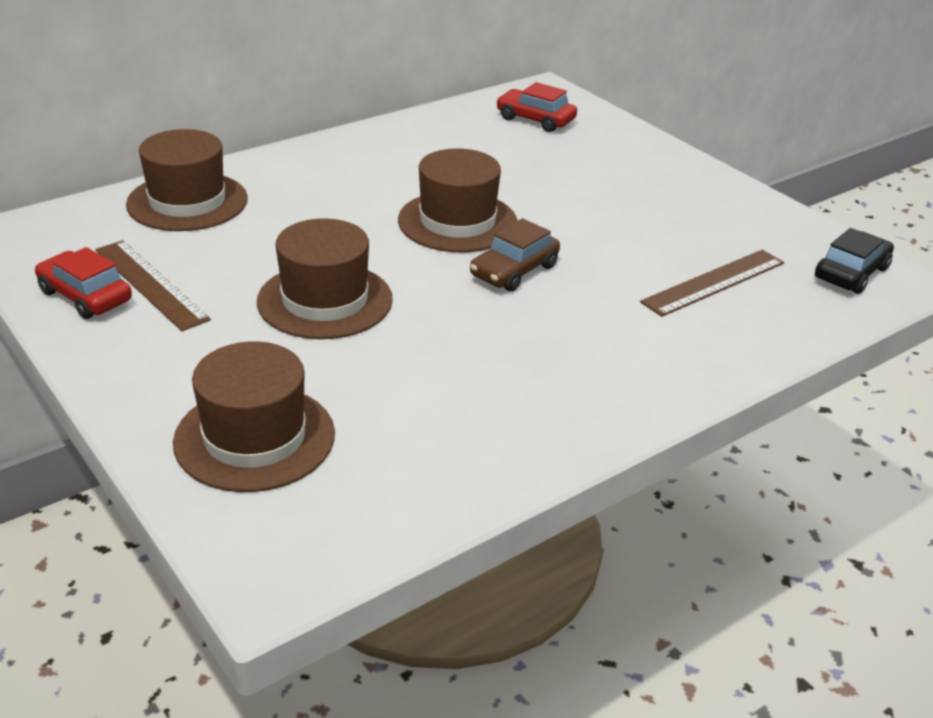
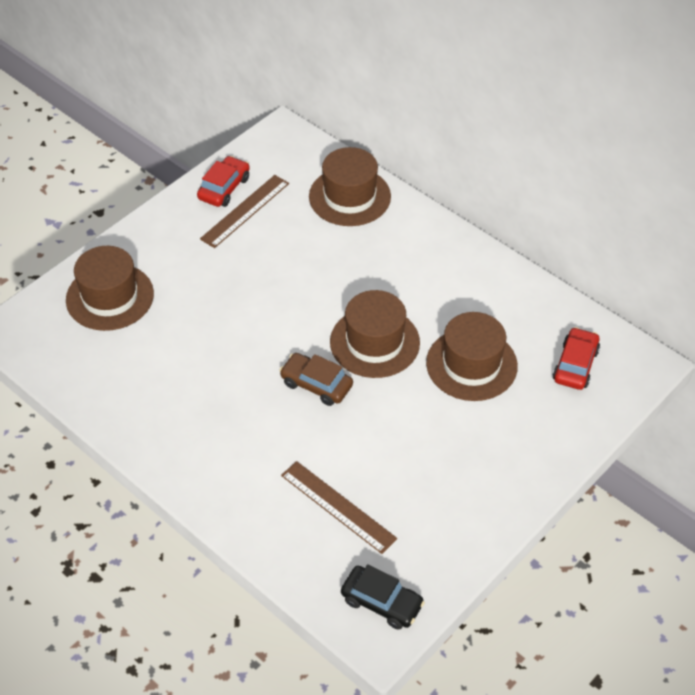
camera: 80 degrees right, 15 degrees up
brown hat [257,219,393,339] -> brown hat moved to [426,312,518,401]

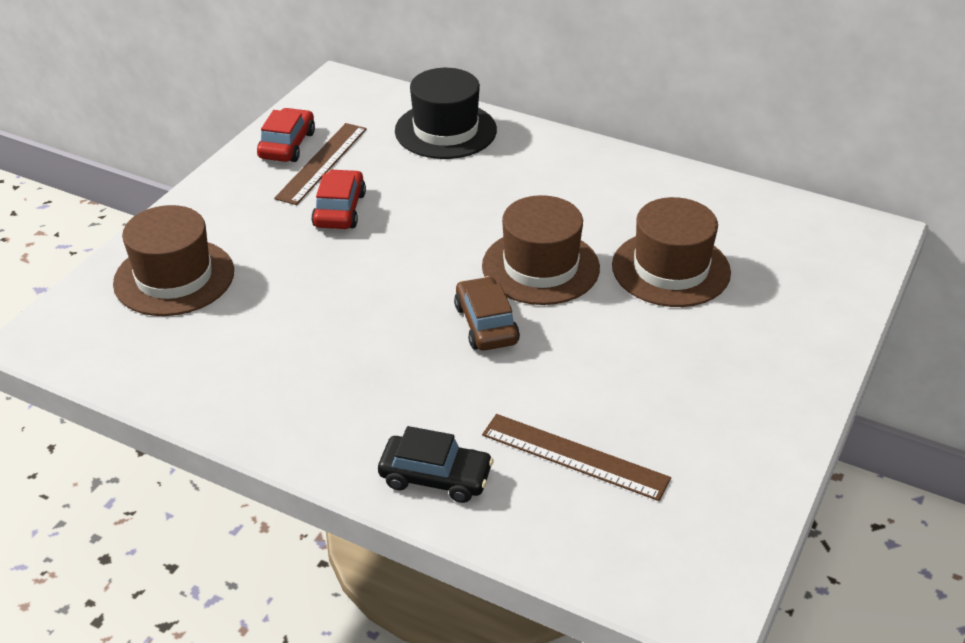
camera: 15 degrees left, 10 degrees down
brown car [279,353,353,406] -> brown car turned 60 degrees clockwise [454,276,520,351]
brown hat [309,147,391,226] -> black hat [395,68,497,159]
black car [341,564,425,630] -> black car moved to [378,426,494,503]
red car [553,327,600,390] -> red car moved to [311,169,366,229]

